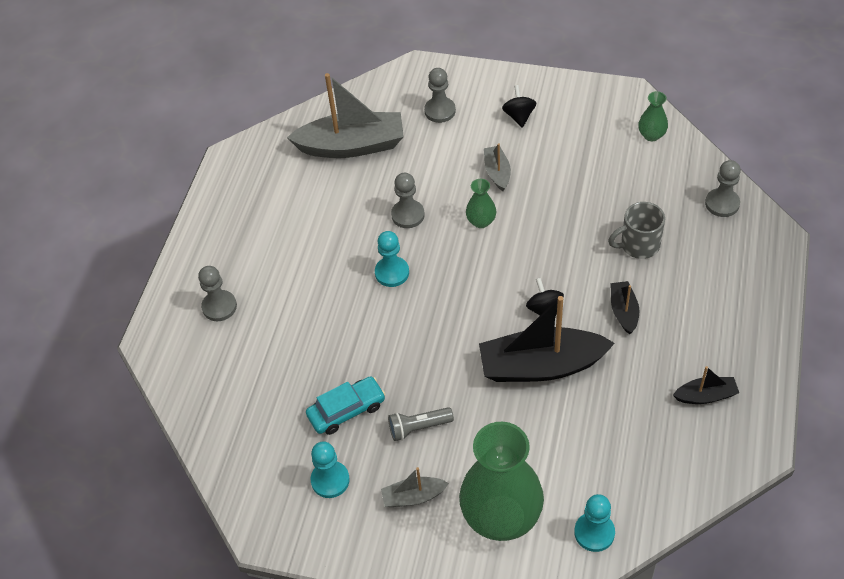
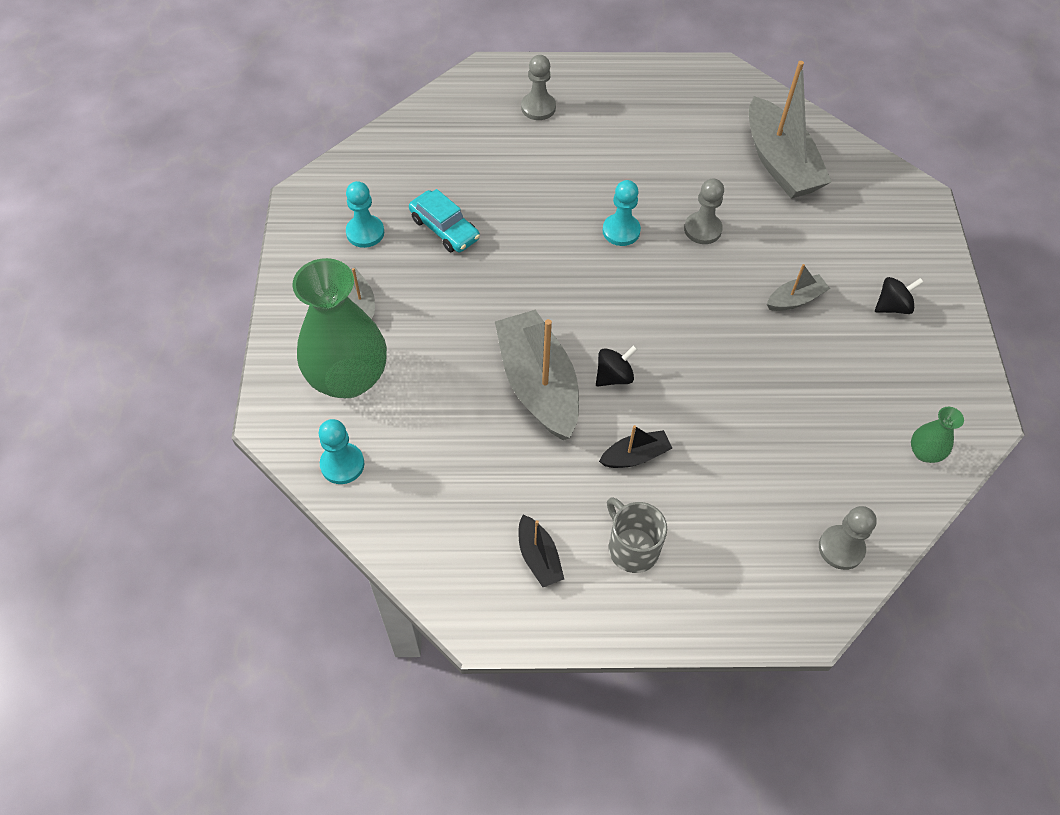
camera: 70 degrees right, 5 degrees up
grey flashlight [388,407,454,441] -> none
grey pawn [424,68,456,123] -> none
green vase [466,179,496,228] -> none
black boat [479,296,615,382] -> grey boat [495,310,579,440]
grey mug [608,202,665,259] -> grey mug moved to [607,497,667,573]

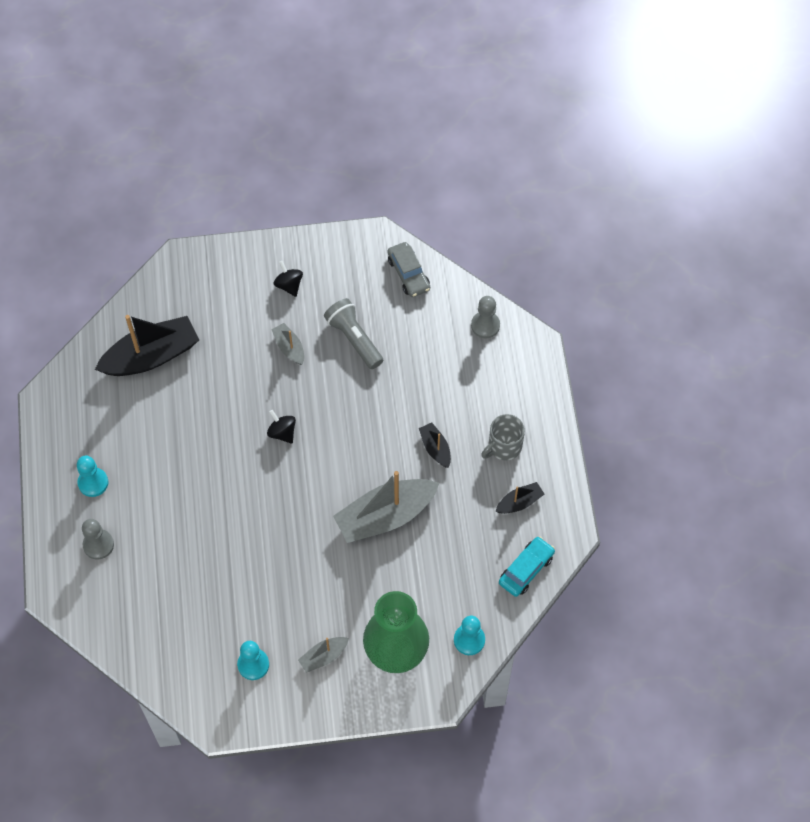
camera: 95 degrees left, 5 degrees up
turquoise car [409,189,480,252] -> turquoise car moved to [499,537,555,597]
black spinning top [596,345,638,386] -> black spinning top moved to [267,410,296,444]
turquoise pawn [603,180,641,246] -> turquoise pawn moved to [77,455,108,497]
grey pawn [684,178,724,244] -> none
grey boat [749,61,832,199] -> black boat [95,315,199,376]
green vase [911,407,964,463] -> grey car [387,242,430,297]
none -> grey flashlight [324,298,383,369]

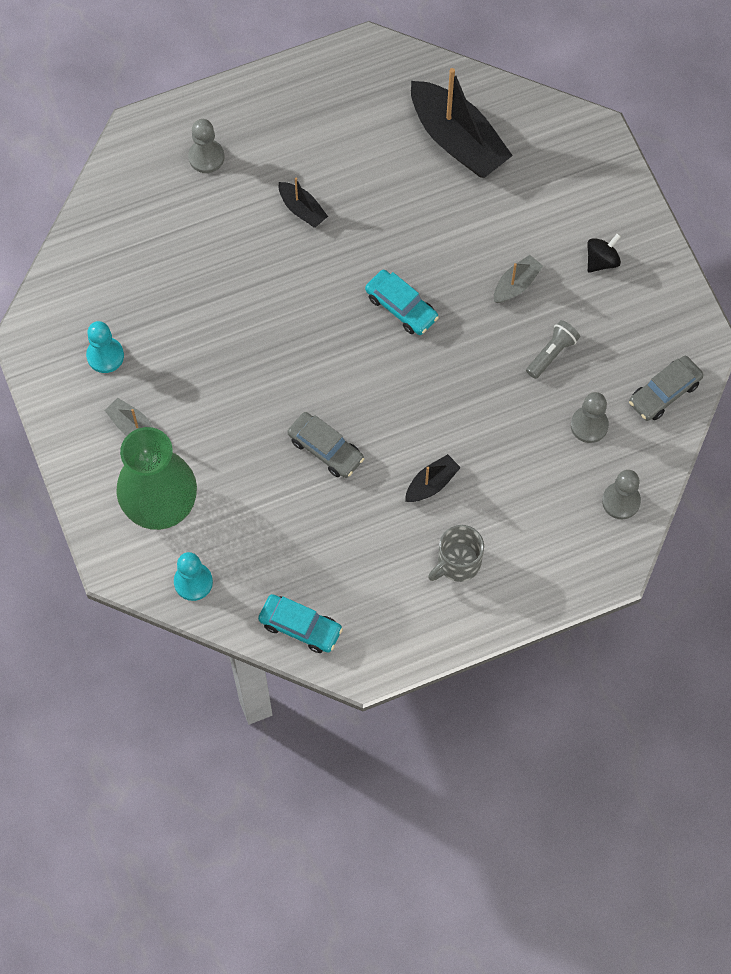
camera: 75 degrees right, 5 degrees up
turquoise pawn [77,455,108,497] -> none
black spinning top [267,410,296,444] -> turquoise car [365,270,439,335]
grey flashlight [324,298,383,369] -> grey flashlight [526,320,580,379], size x0.66
grey boat [333,471,439,543] -> grey car [288,412,364,478]
grey mug [481,414,525,460] -> grey mug turned 75 degrees counterclockwise [428,525,484,582]
black boat [495,482,544,514] -> black boat moved to [279,178,328,228]
none -> grey pawn [571,392,609,443]

